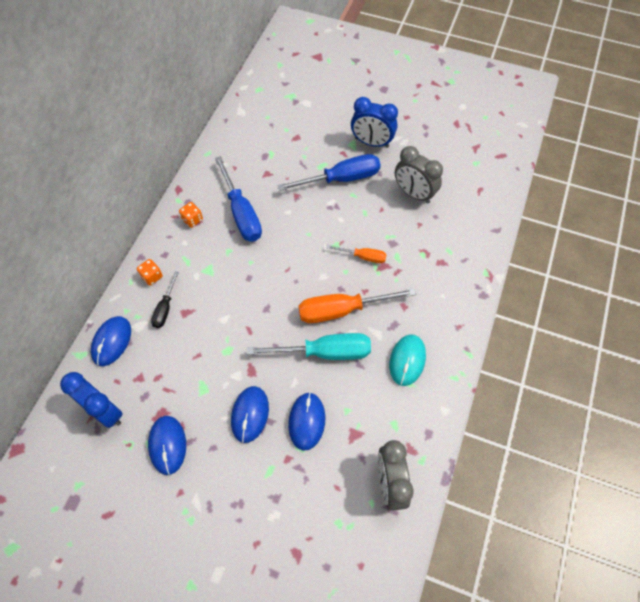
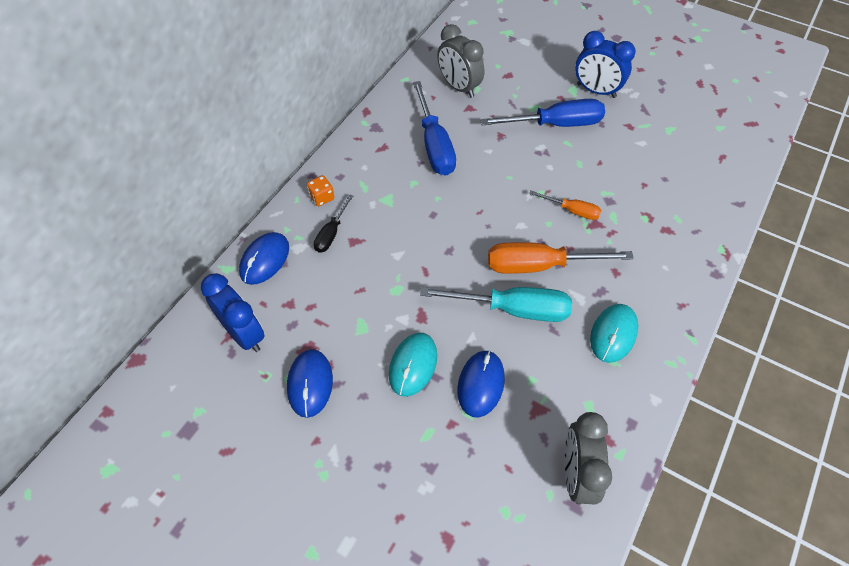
camera: 10 degrees right, 5 degrees down
orange dice [179,202,203,228] -> none
blue mouse [231,386,269,443] -> turquoise mouse [389,333,437,397]
grey clock [395,146,443,203] -> grey clock moved to [437,24,484,98]

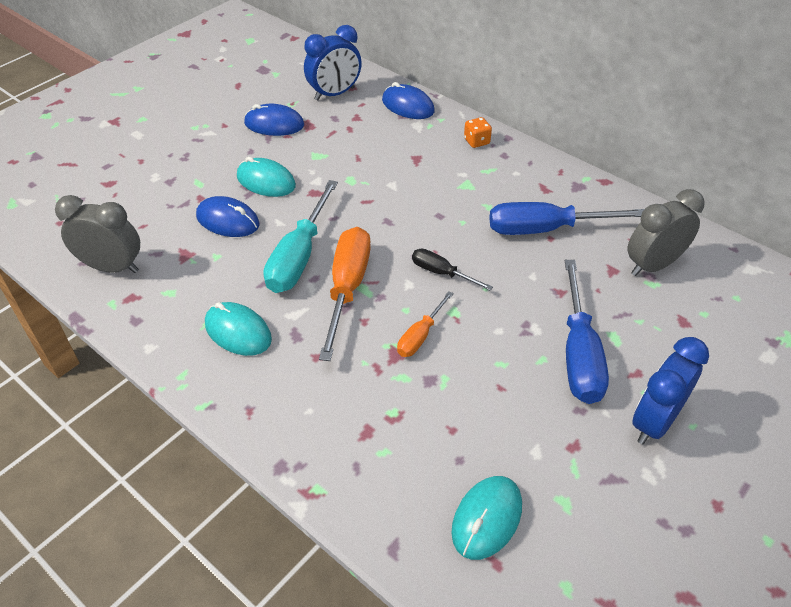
camera: 100 degrees right, 10 degrees down
black screwdriver [314,194,353,253] -> black screwdriver moved to [412,249,493,291]
none -> turquoise mouse [451,476,522,560]

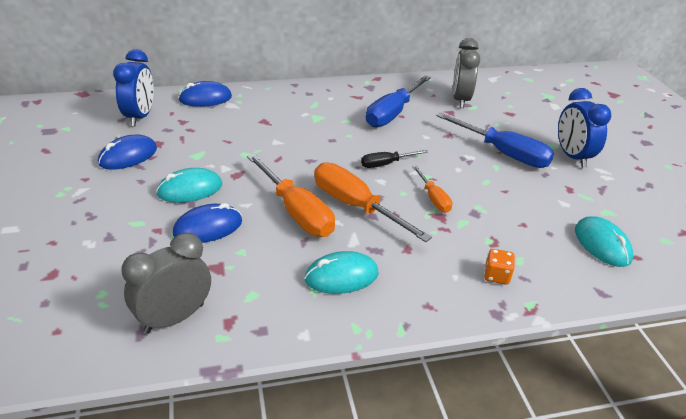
camera: 55 degrees left, 10 degrees down
turquoise screwdriver [264,180,338,293] -> orange screwdriver [247,154,335,237]
orange dice [464,117,492,148] -> orange dice moved to [484,249,515,285]

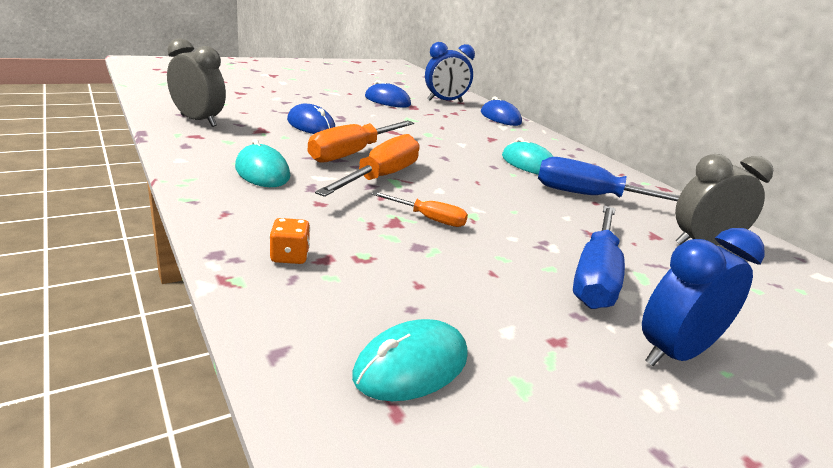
camera: 70 degrees right, 10 degrees down
turquoise mouse [156,168,222,203] -> turquoise mouse moved to [502,137,553,175]
black screwdriver [361,150,428,168] -> none
orange screwdriver [412,165,452,212] -> orange screwdriver turned 120 degrees counterclockwise [372,192,468,227]

